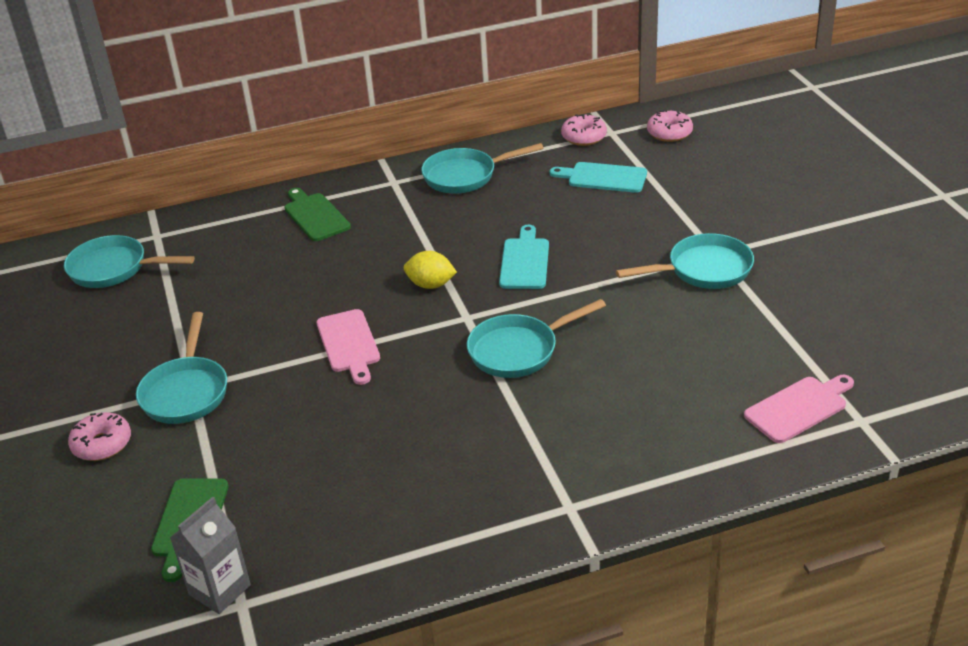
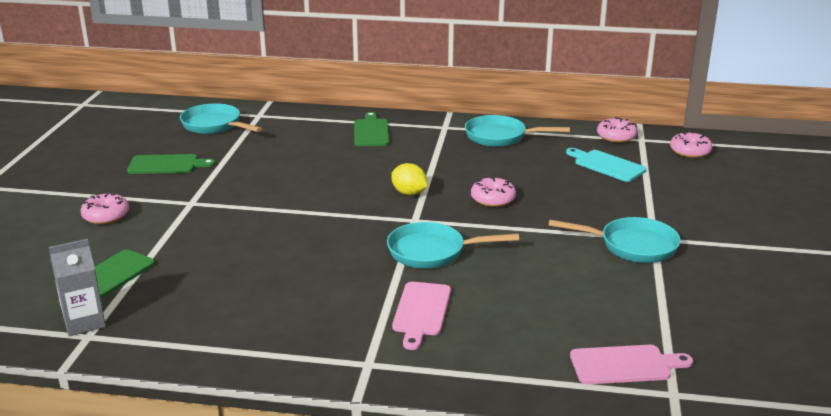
camera: 25 degrees right, 10 degrees down
turquoise pan [136,312,227,424] -> none
pink cutting board [316,309,380,385] -> pink cutting board moved to [392,282,451,350]
turquoise cutting board [499,225,549,289] -> pink donut [471,177,516,207]
none -> green cutting board [127,154,216,174]

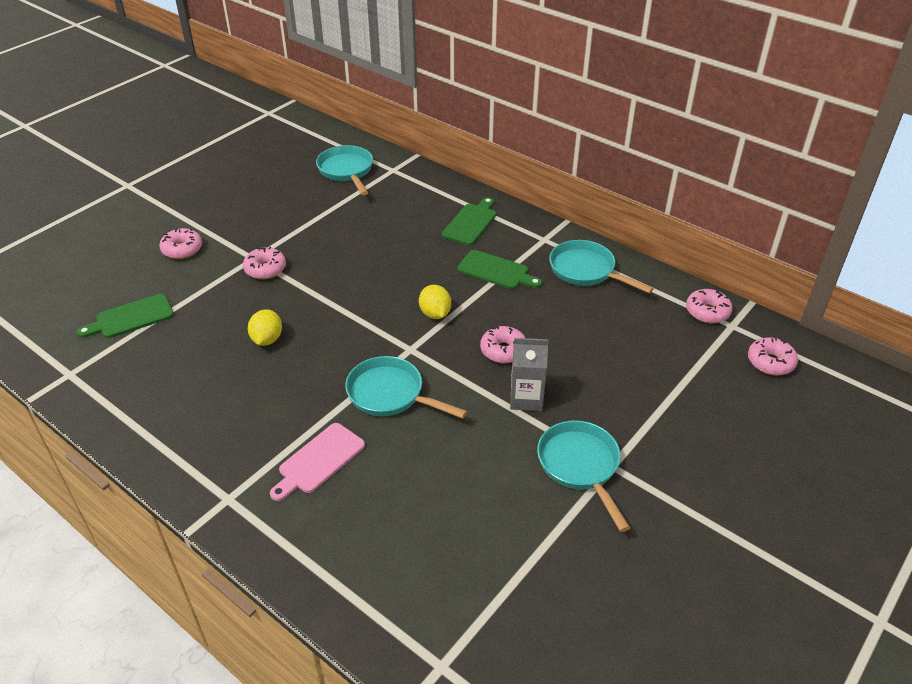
camera: 30 degrees right, 15 degrees up
grey carton [49,239,106,336] -> grey carton moved to [510,338,549,411]
green cutting board [127,154,216,174] -> green cutting board moved to [457,250,542,289]
turquoise pan [548,217,681,263] -> turquoise pan turned 150 degrees counterclockwise [537,420,630,532]
turquoise cutting board [566,148,646,182] -> none
pink cutting board [570,345,693,384] -> none
none -> pink donut [243,247,286,279]
none -> yellow lemon [248,309,282,346]

